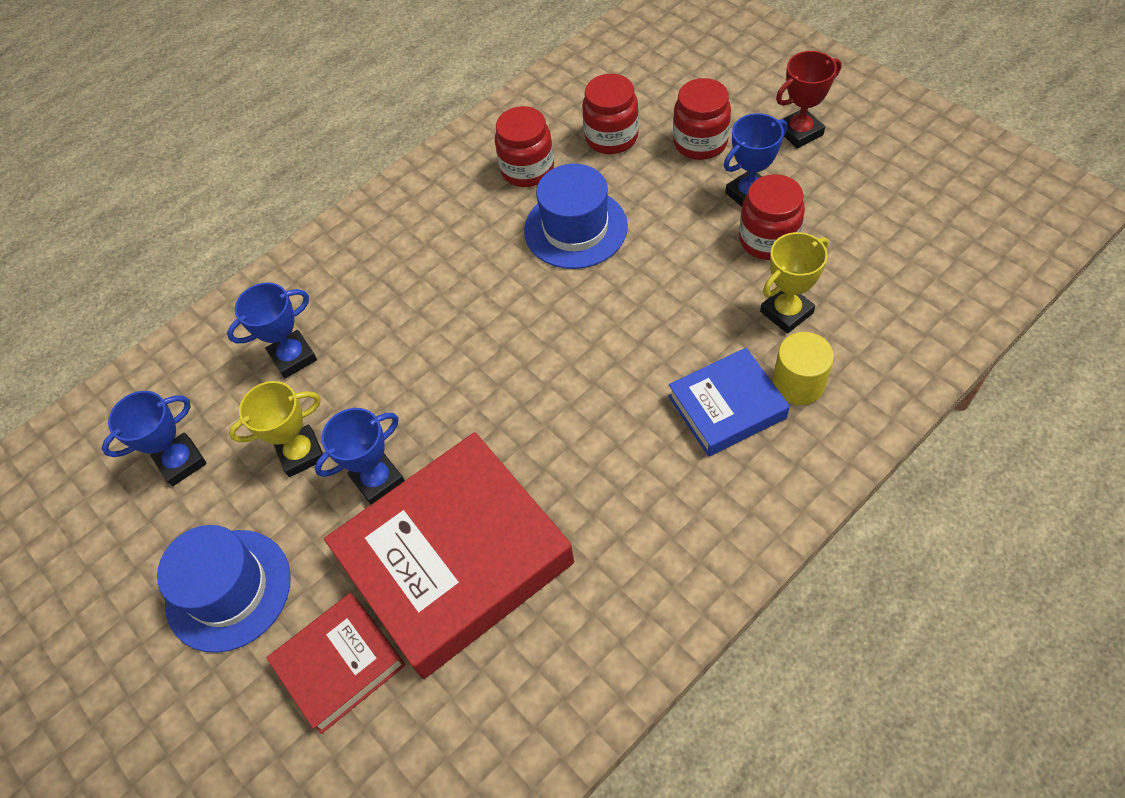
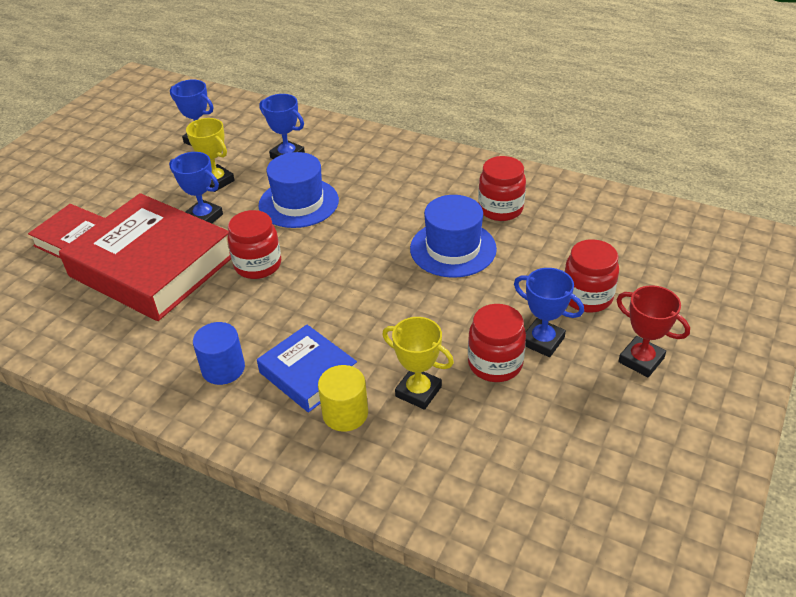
camera: 65 degrees right, 15 degrees down
blue hat [157,525,291,653] -> blue hat moved to [259,152,339,228]
red jar [582,74,639,154] -> red jar moved to [228,210,281,279]
none -> blue cylinder [193,322,245,385]

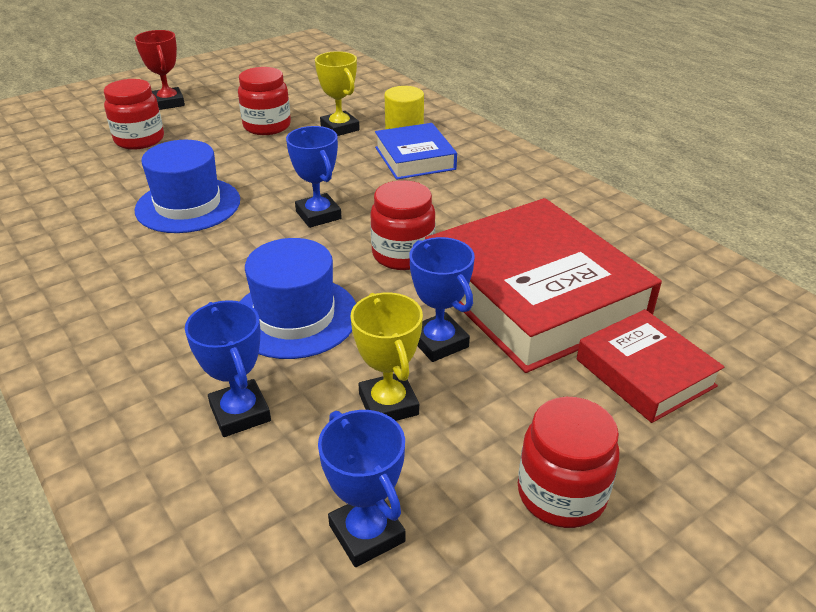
camera: 155 degrees left, 5 degrees down
blue cylinder [193,322,245,385] -> none
red jar [478,156,526,221] -> red jar moved to [518,397,619,528]
blue trophy [514,268,584,357] -> blue trophy moved to [286,126,342,228]

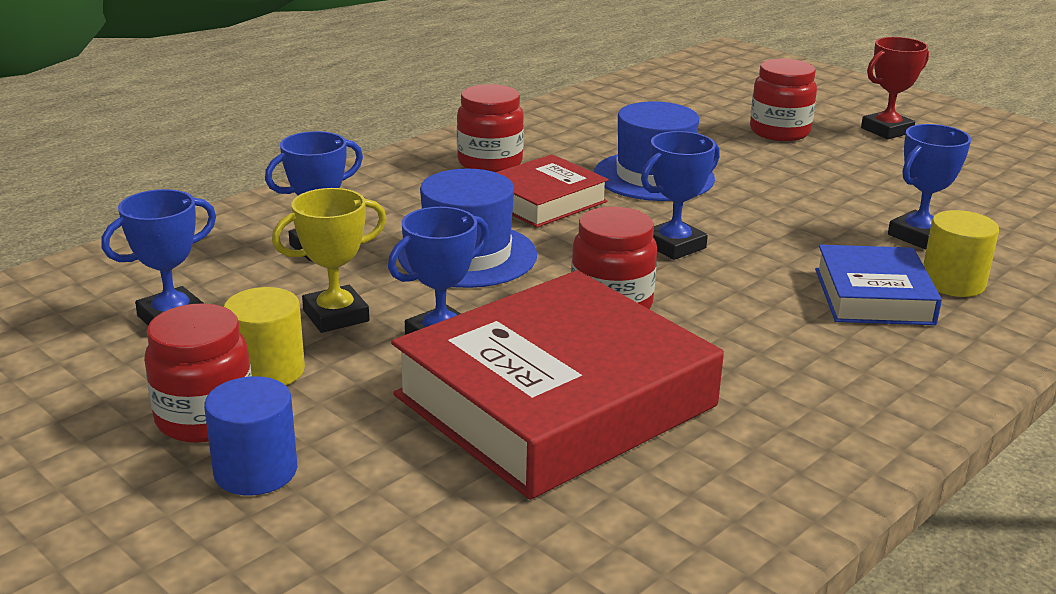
camera: 80 degrees right, 10 degrees down
red jar [238,67,291,135] -> red jar moved to [457,84,524,172]
yellow trophy [315,51,360,136] -> blue trophy [888,124,971,249]
blue book [375,123,457,180] -> blue book turned 60 degrees counterclockwise [815,245,942,325]
red book [577,309,724,423] -> red book moved to [496,154,609,228]
none -> blue cylinder [204,376,298,496]
none -> yellow cylinder [224,287,305,386]

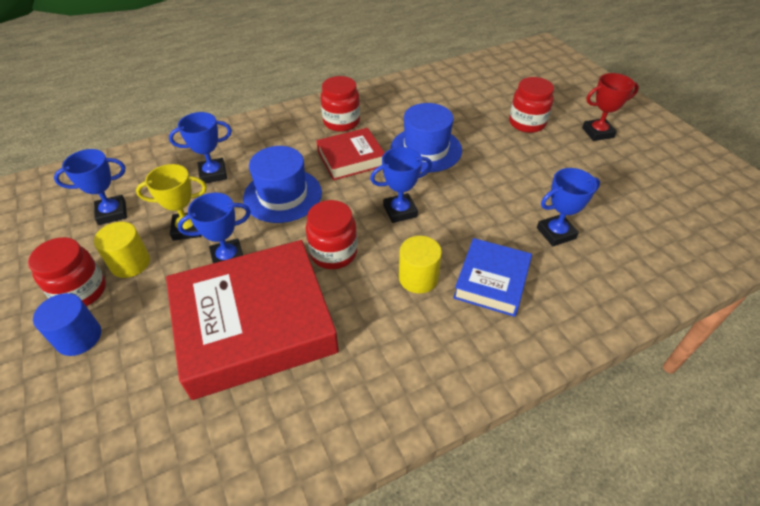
camera: 20 degrees right, 20 degrees up
yellow cylinder [923,210,999,297] -> yellow cylinder moved to [399,236,442,294]

